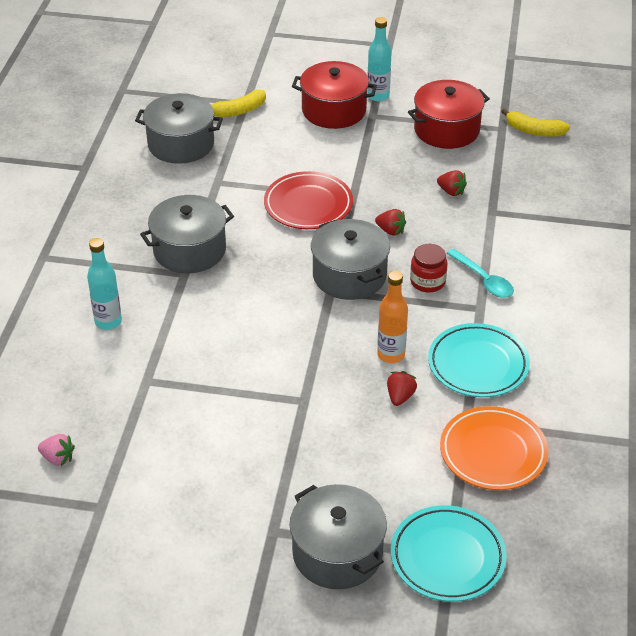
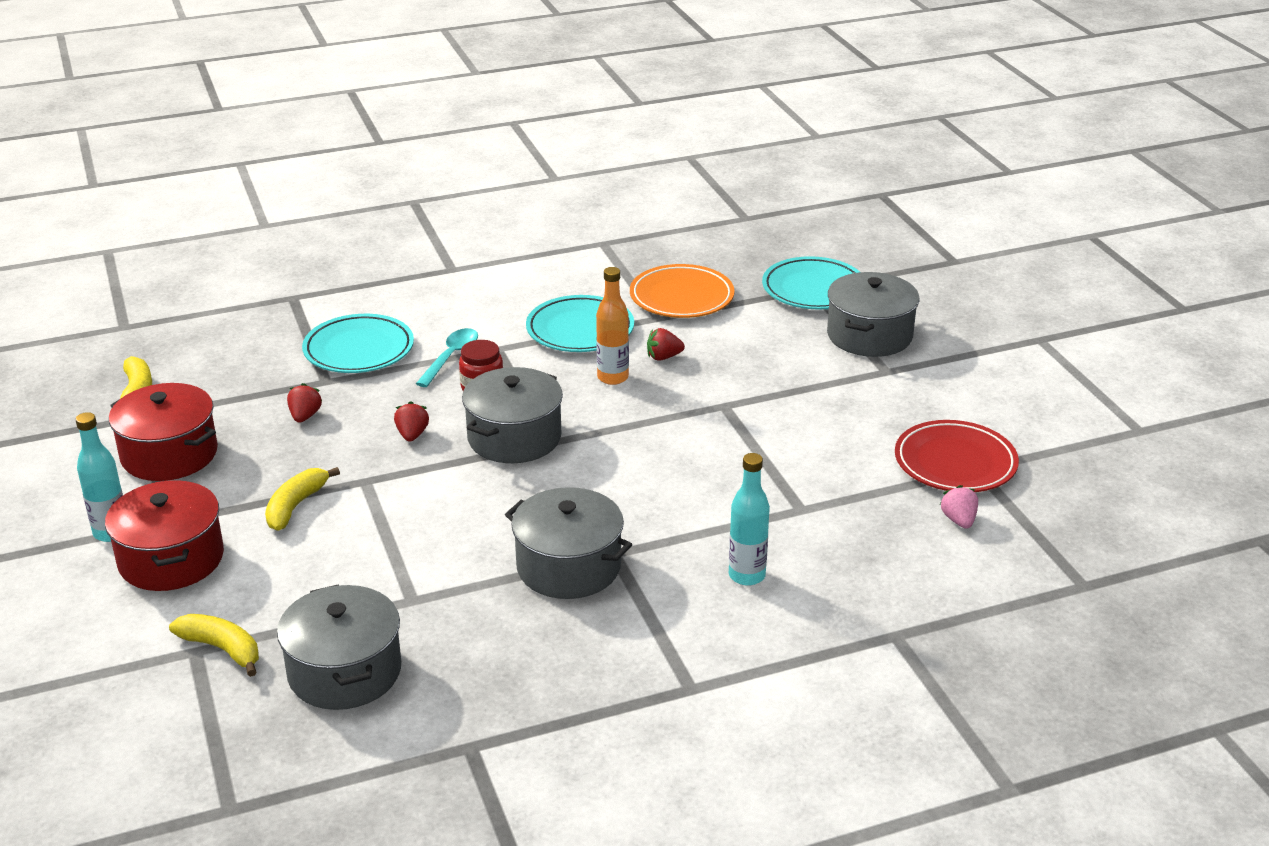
camera: 120 degrees left, 10 degrees down
red plate [264,171,353,229] -> red plate moved to [895,420,1019,492]
none -> yellow banana [265,467,340,531]
none -> turquoise plate [302,314,414,373]

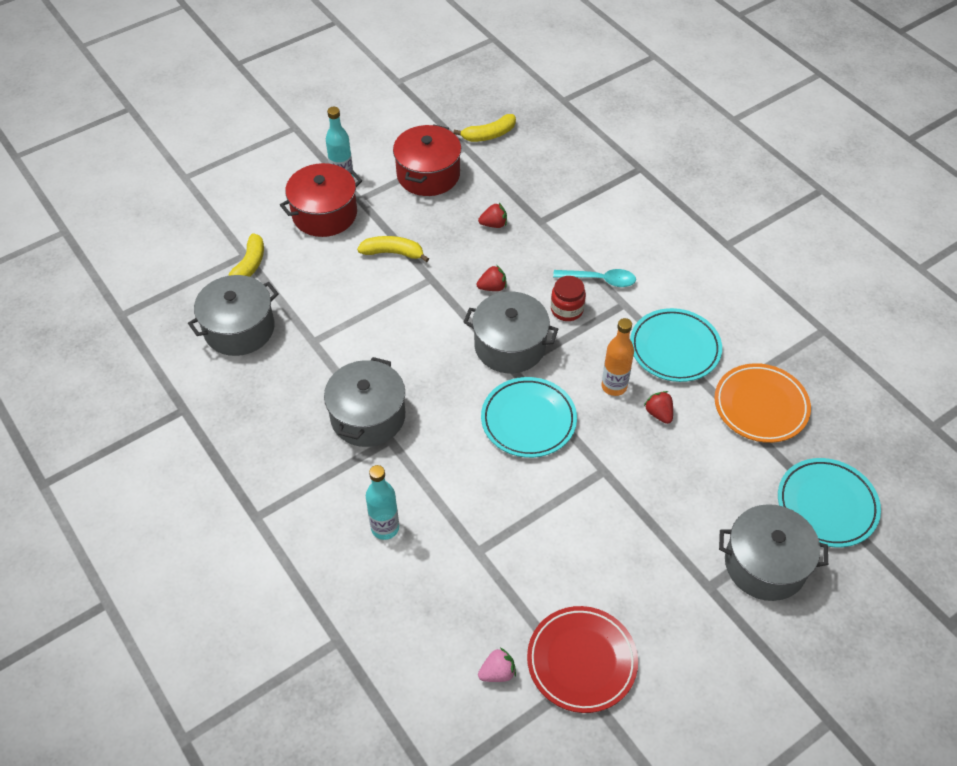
camera: 75 degrees right, 20 degrees up
turquoise plate [302,314,414,373] -> turquoise plate moved to [481,377,577,458]

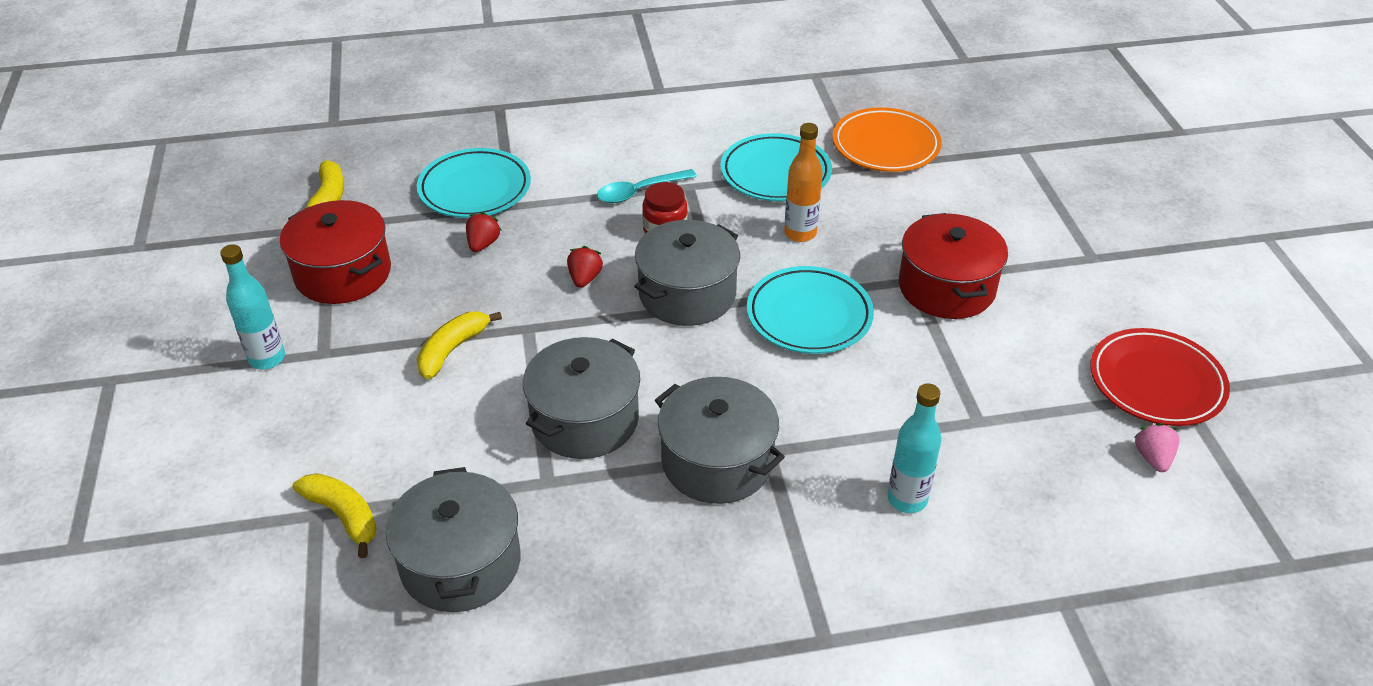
camera: 65 degrees left, 10 degrees down
red pot [280,163,362,237] -> red pot moved to [899,213,1008,319]
turquoise spoon [553,269,636,287] -> turquoise spoon turned 150 degrees counterclockwise [597,169,697,203]
red strawberry [644,391,673,424] -> none
grey pot [719,504,828,601] -> grey pot moved to [523,337,640,459]
turquoise plate [778,458,881,547] -> turquoise plate moved to [417,148,531,218]

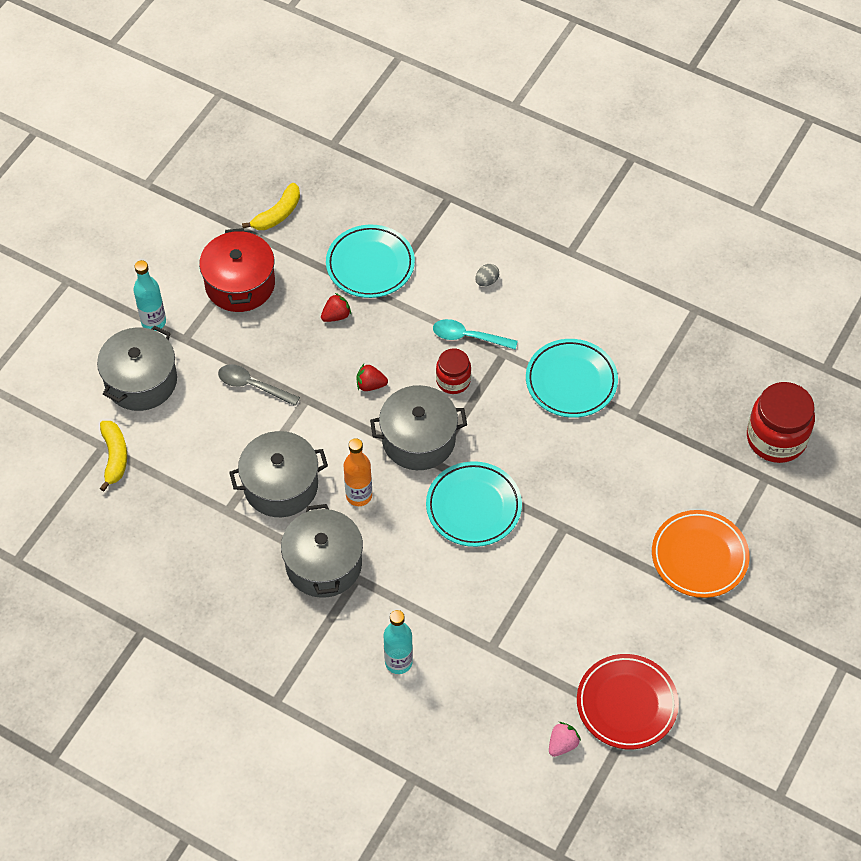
camera: 40 degrees right, 15 degrees up
grey pot [386,467,521,612] -> grey pot moved to [97,325,177,411]
yellow banana [417,311,502,379] -> grey spoon [218,364,300,406]
red strawberry [567,246,603,288] -> red strawberry turned 135 degrees counterclockwise [356,364,388,391]
orange bottle [784,123,823,242] -> orange bottle moved to [343,438,372,506]
orange plate [832,107,942,172] -> orange plate moved to [652,510,750,598]
red pot [899,213,1008,319] -> none
none -> grey egg [475,264,499,286]
none -> red jar [747,382,815,463]

